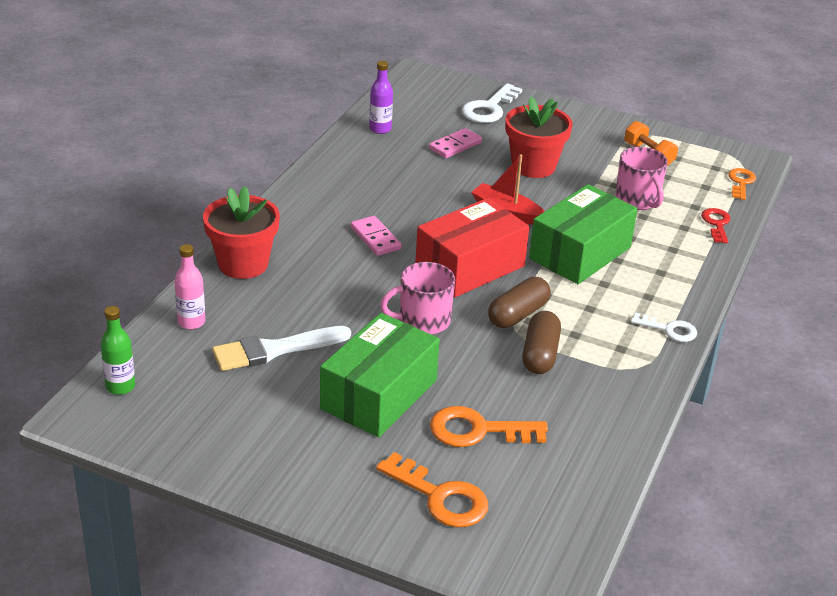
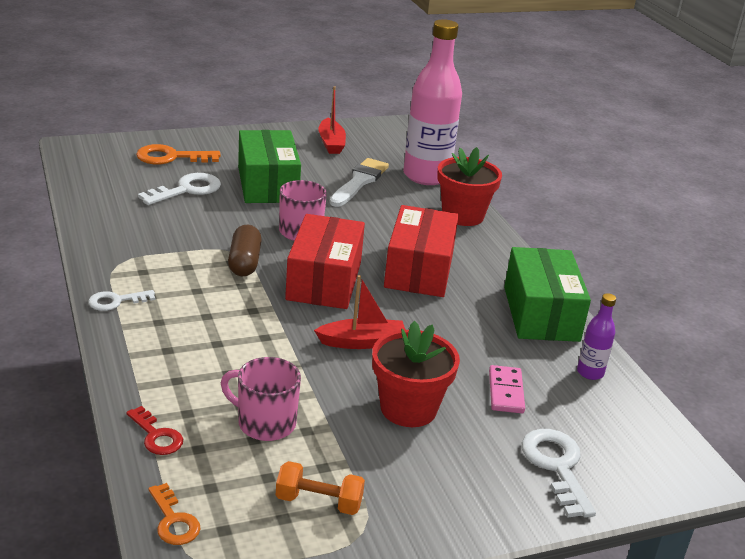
camera: 135 degrees right, 5 degrees down
green bottle [100,306,135,395] -> none
pink bottle [174,244,205,329] -> pink bottle [403,19,462,185], size x2.29
pink domino [351,216,402,256] -> red box [384,205,459,297]
orange key [430,406,548,447] -> white key [138,173,221,205]
brown capsule [522,311,561,374] -> none
green box [529,184,638,284] -> green box moved to [504,247,591,342]
none -> red boat [319,86,346,154]

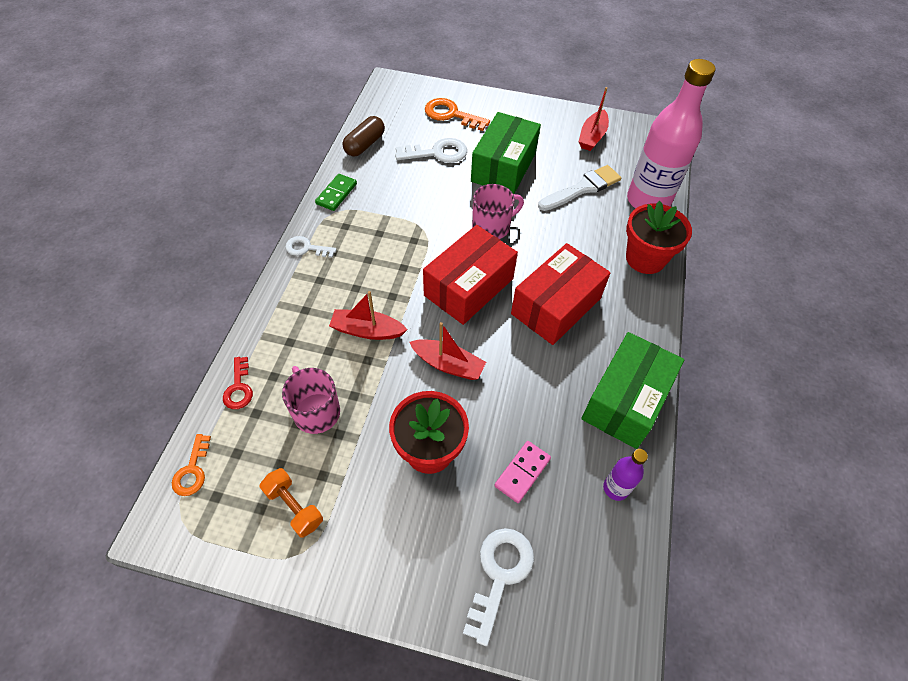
camera: 35 degrees right, 25 degrees up
brown capsule [228,225,262,276] -> brown capsule moved to [343,116,385,156]
none -> green domino [315,174,357,211]
none -> red boat [329,291,408,340]

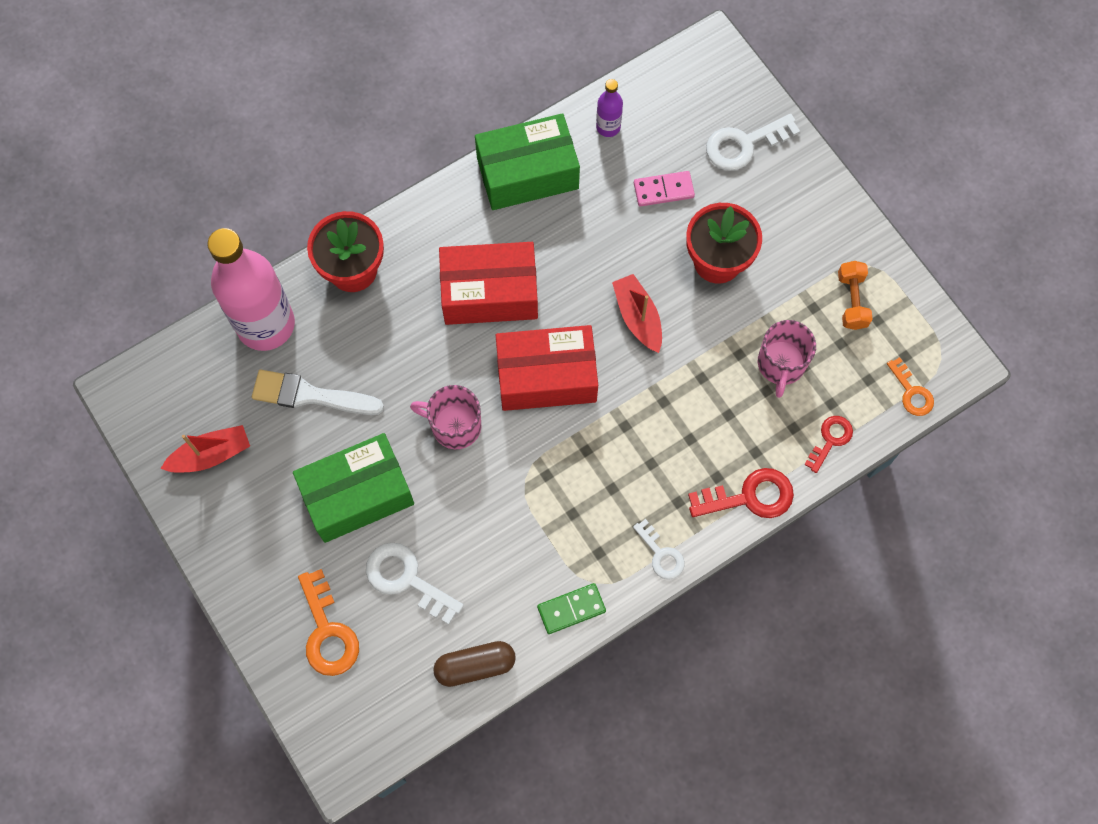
camera: 135 degrees left, 15 degrees up
orange key [172,434,211,496] -> orange key turned 105 degrees clockwise [887,357,934,416]
red boat [329,291,408,340] -> none
none -> red key [688,468,794,518]

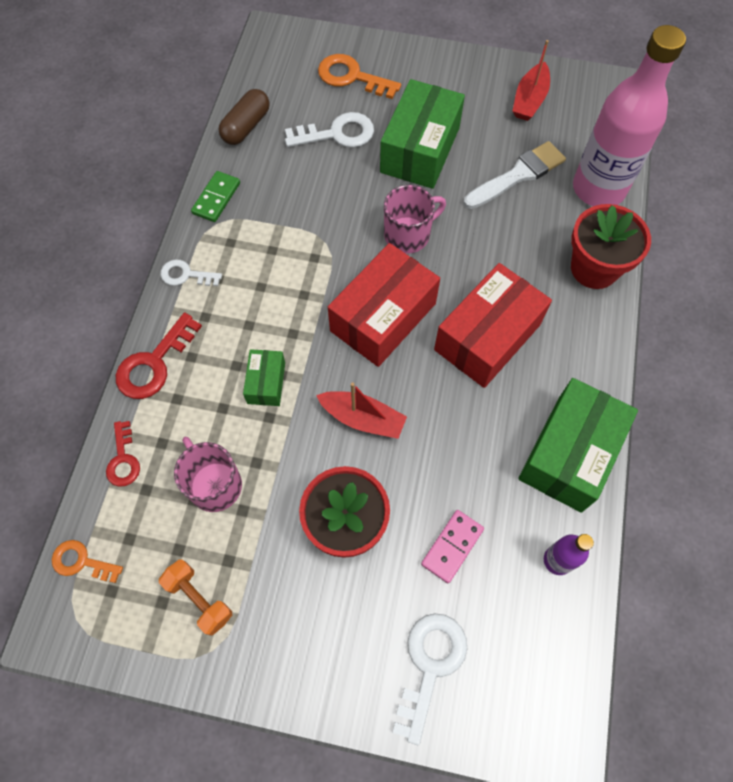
camera: 135 degrees right, 5 degrees down
none -> green box [243,349,285,406]

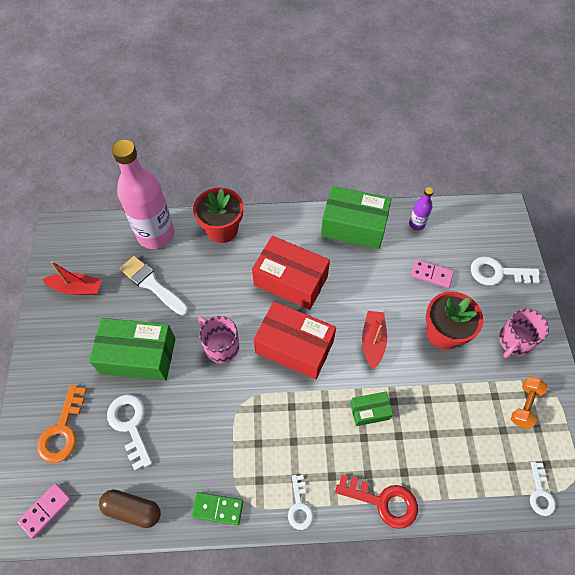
camera: 105 degrees left, 5 degrees down
orange key [52,540,123,583] -> white key [530,462,556,516]
red key [106,421,140,487] -> none
pink mug [174,437,242,512] -> pink mug moved to [499,308,549,358]
none -> pink domino [17,483,71,539]

